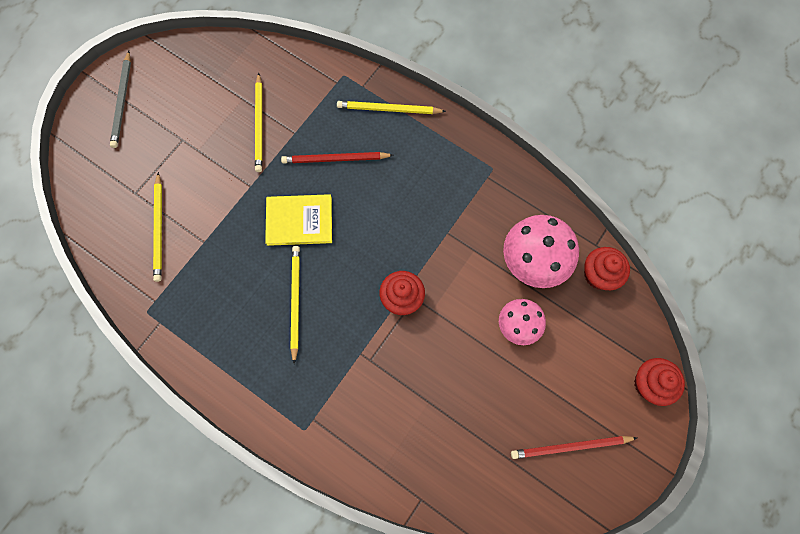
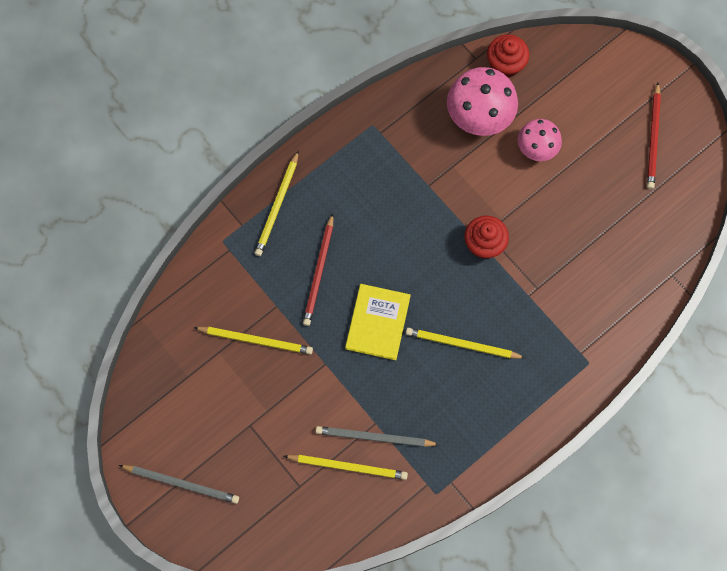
camera: 75 degrees left, 0 degrees up
red cupcake [634,358,685,406] -> none
none -> grey pencil [316,426,440,447]

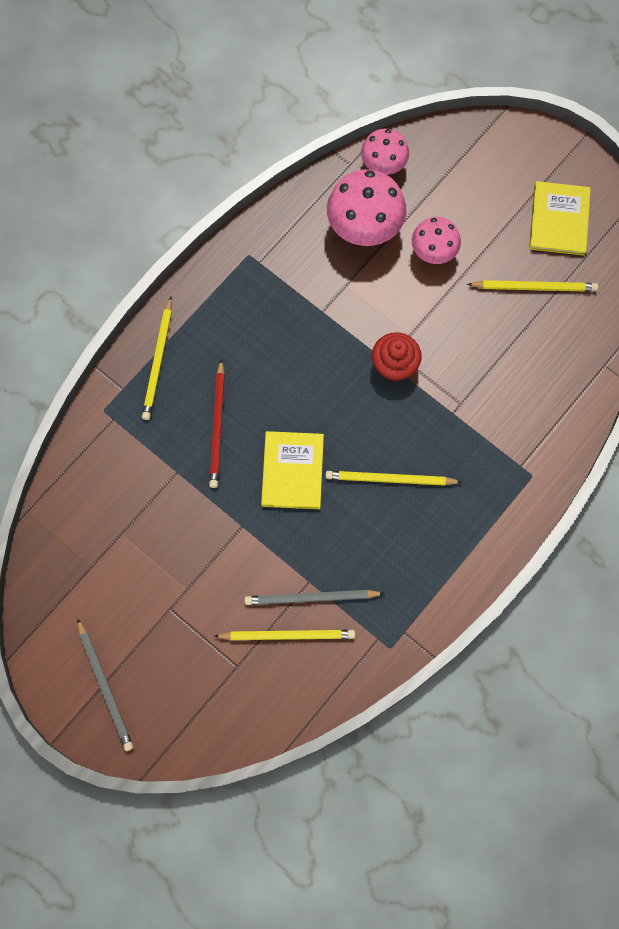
camera: 10 degrees left, 0 degrees up
grey pencil [119,465,239,504] -> grey pencil turned 60 degrees clockwise [77,618,133,751]
yellow pencil [193,327,313,354] -> yellow pencil moved to [467,280,598,292]
red cupcake [487,34,529,78] -> pink mushroom [361,129,409,175]
red pencil [647,83,661,189] -> yellow book [529,181,591,256]

